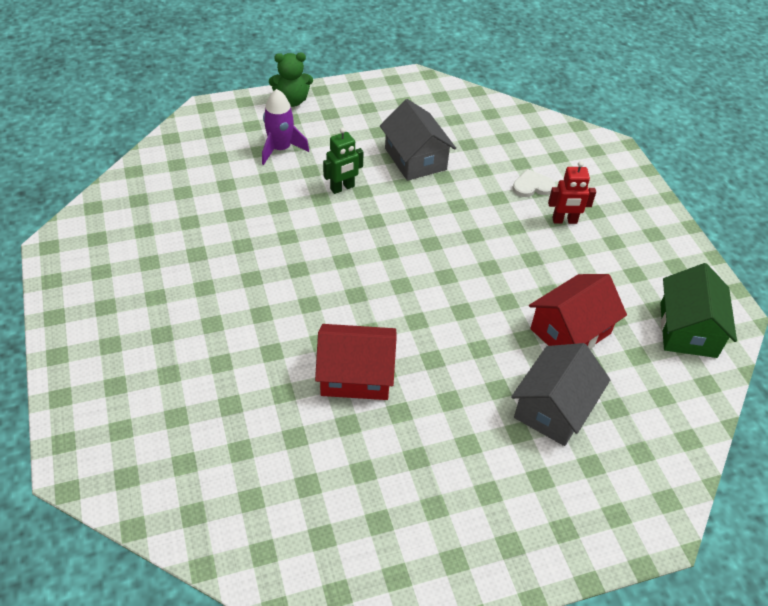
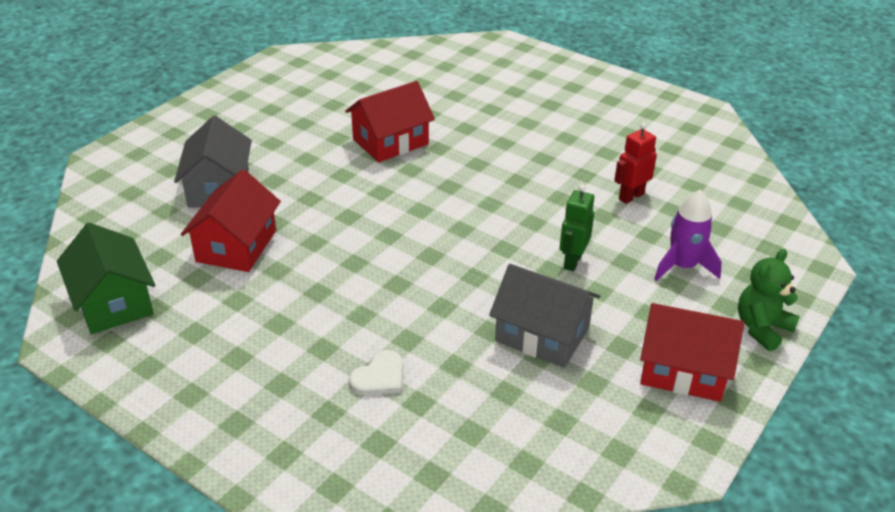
camera: 145 degrees right, 10 degrees down
red robot [548,161,596,224] -> red robot moved to [614,122,657,204]
none -> red house [640,303,744,402]

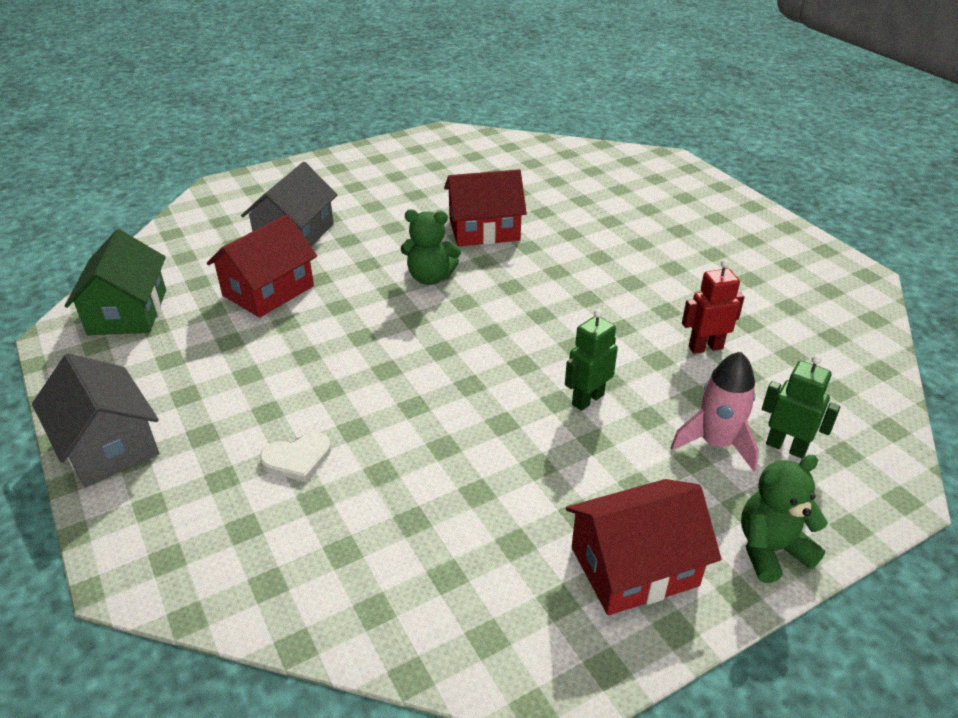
camera: 25 degrees right, 0 degrees up
grey house [489,264,600,368] -> grey house moved to [32,353,159,488]
red house [640,303,744,402] -> red house turned 60 degrees counterclockwise [566,479,721,615]
purple rocket [654,190,722,281] -> pink rocket [670,351,759,471]
none -> green teddy bear [401,210,461,285]
none -> green robot [762,355,841,459]

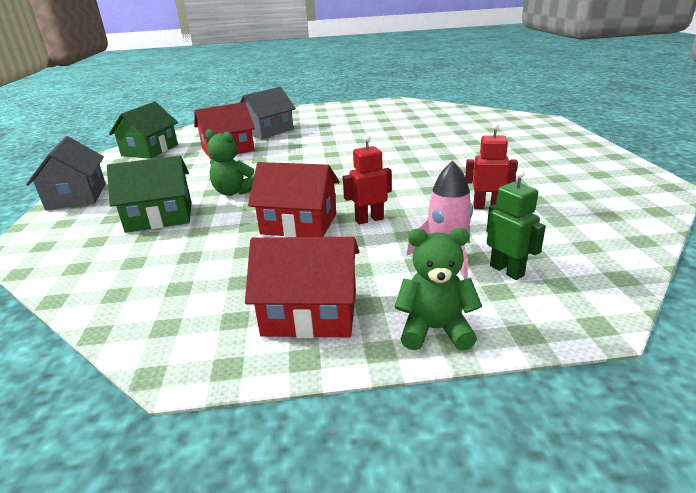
camera: 25 degrees right, 10 degrees down
white heart [260,432,331,482] -> green house [107,155,192,233]
green teddy bear [401,210,461,285] -> green teddy bear moved to [205,129,254,196]
red house [444,169,527,246] -> red house moved to [248,162,339,237]
green robot [565,309,618,411] -> red robot [343,135,392,224]

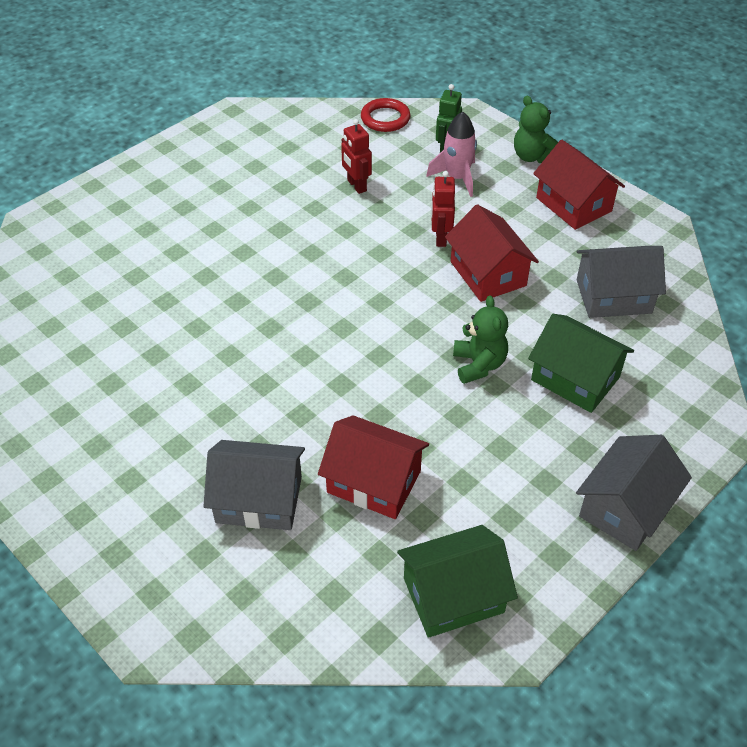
camera: 130 degrees left, 20 degrees up
red robot [343,135,392,224] -> red robot turned 60 degrees clockwise [431,171,455,247]
none -> red ring [361,98,411,132]
none -> grey house [577,246,666,318]

